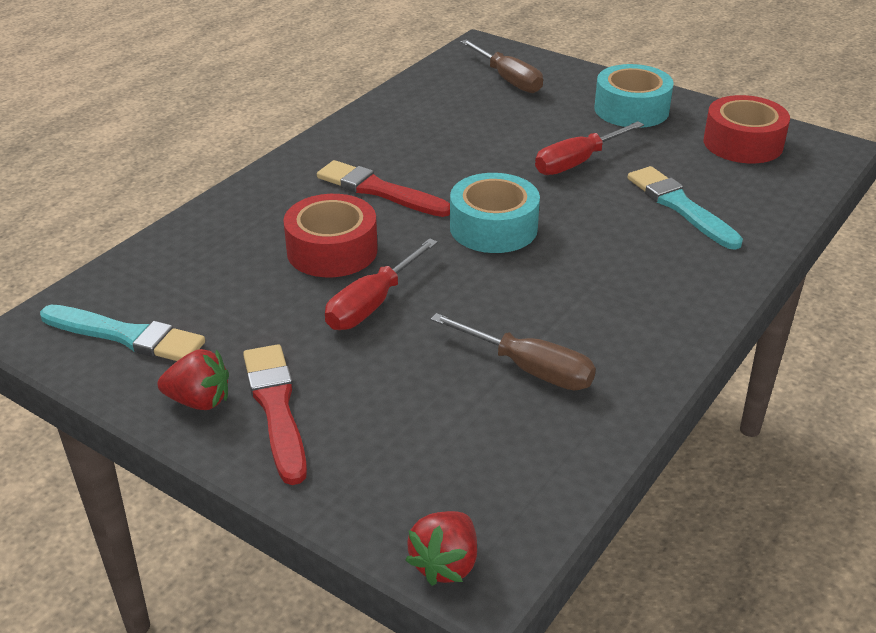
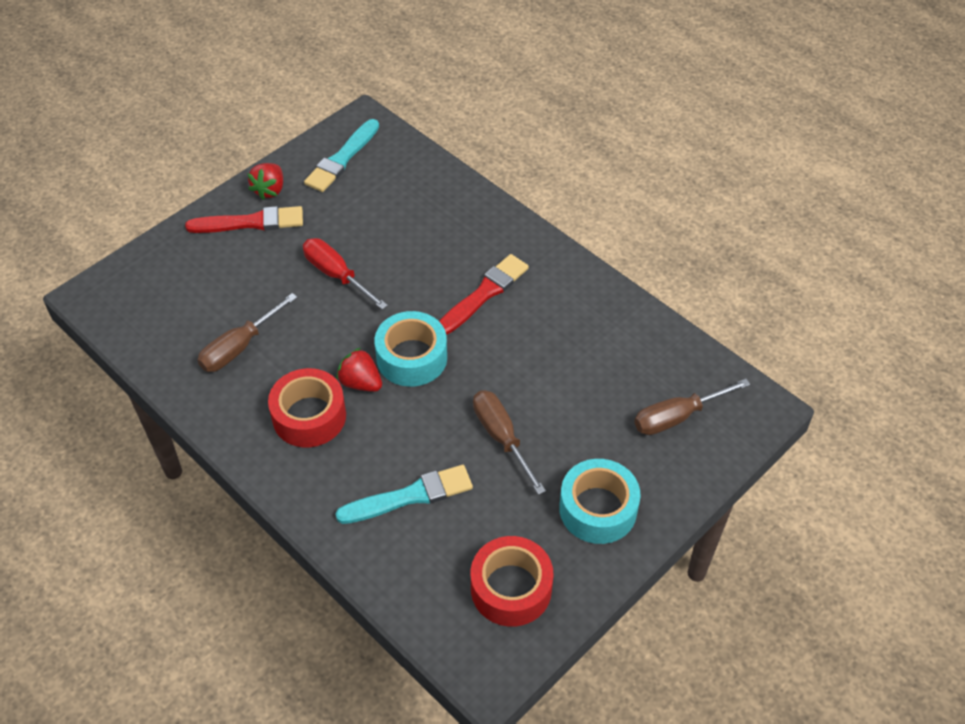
camera: 100 degrees right, 15 degrees up
red tape [283,194,378,277] -> red tape moved to [268,368,346,447]
red strawberry [405,511,477,586] -> red strawberry moved to [336,348,382,392]
red screwdriver [535,121,644,175] -> brown screwdriver [473,390,546,495]

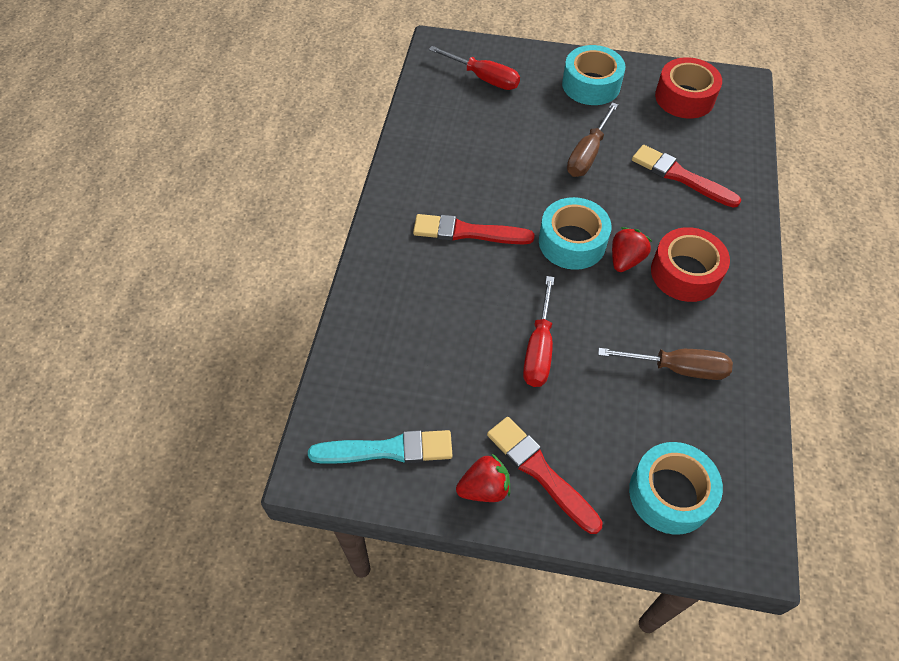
camera: 125 degrees left, 5 degrees up
turquoise brush [335,465,473,524] -> red brush [632,145,741,208]
red strawberry [336,348,382,392] -> red strawberry turned 150 degrees counterclockwise [612,227,652,272]
brown screwdriver [634,379,750,435] -> red screwdriver [429,46,520,90]
none -> turquoise tape [629,442,723,535]

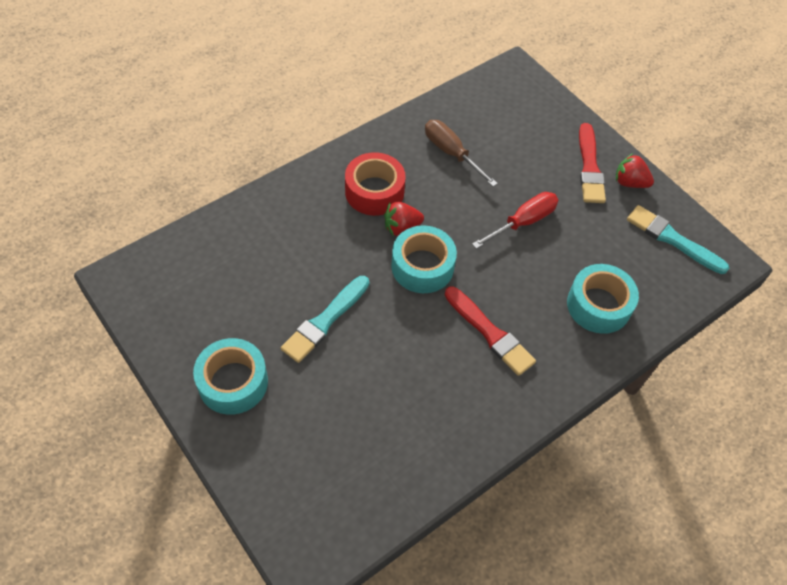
camera: 140 degrees left, 0 degrees up
red screwdriver [429,46,520,90] -> none
brown screwdriver [567,102,618,177] -> turquoise brush [281,276,369,363]
turquoise tape [629,442,723,535] -> turquoise tape moved to [567,264,639,334]
red brush [632,145,741,208] -> none
red tape [655,57,722,119] -> none

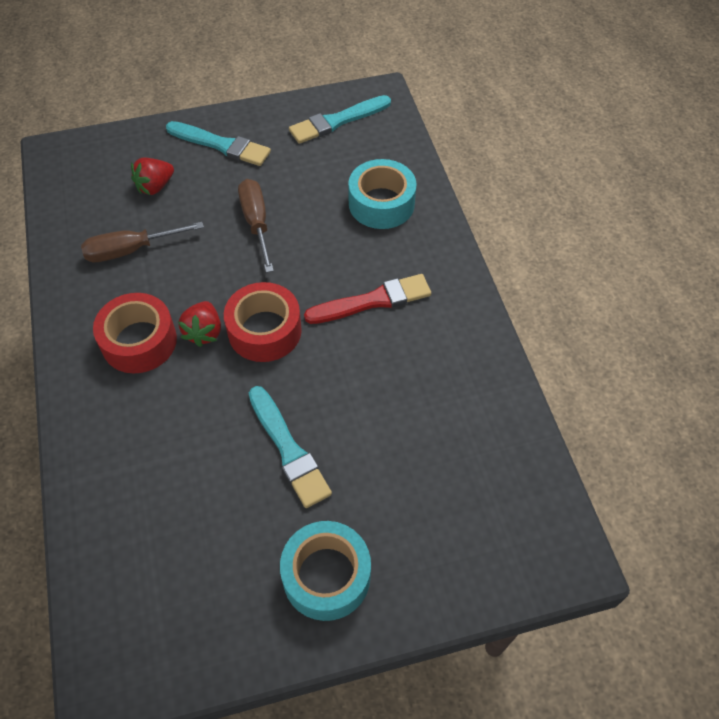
camera: 65 degrees left, 0 degrees up
turquoise tape [391,225,457,293] -> red tape [224,282,302,362]
red screwdriver [472,192,558,249] -> brown screwdriver [238,179,274,273]
red brush [579,123,606,203] -> turquoise brush [166,121,271,166]
red strawberry [616,154,654,188] -> red strawberry moved to [131,158,174,195]

